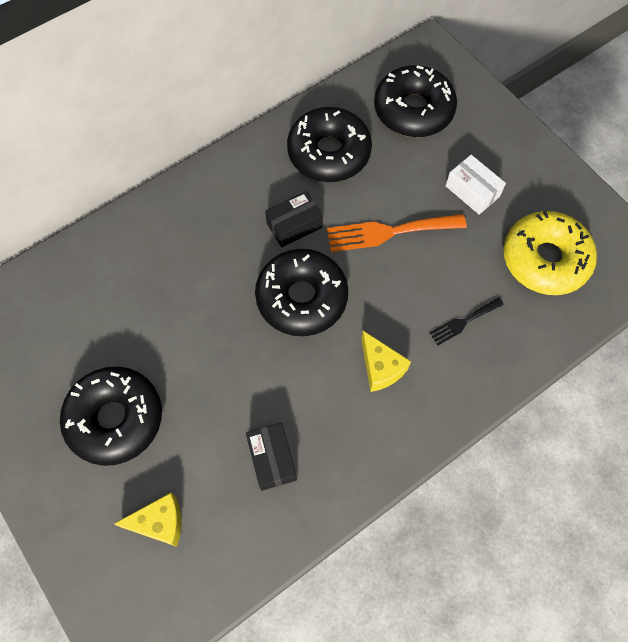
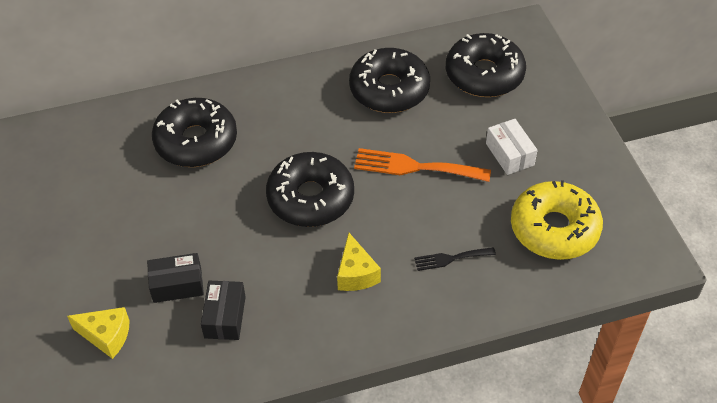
camera: 20 degrees right, 15 degrees down
black donut [60,366,162,466] -> black donut moved to [152,98,237,167]
black box [265,191,323,247] -> black box moved to [147,253,204,303]

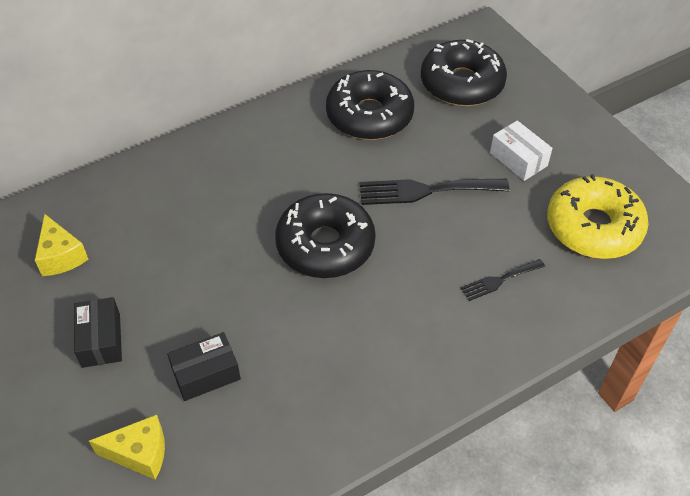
camera: 15 degrees left, 0 degrees up
black donut [152,98,237,167] -> none
black box [201,281,246,340] -> black box moved to [74,297,122,368]
yellow cheese [337,233,381,291] -> yellow cheese moved to [35,214,89,276]
orange fork [354,148,491,182] -> black fork [360,179,510,205]

